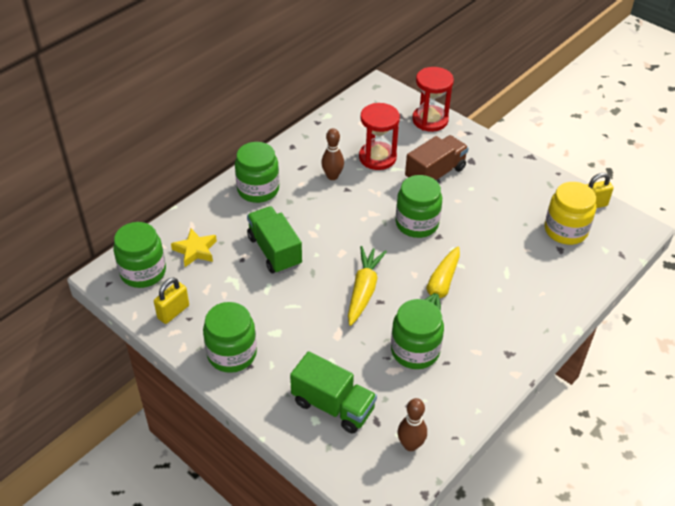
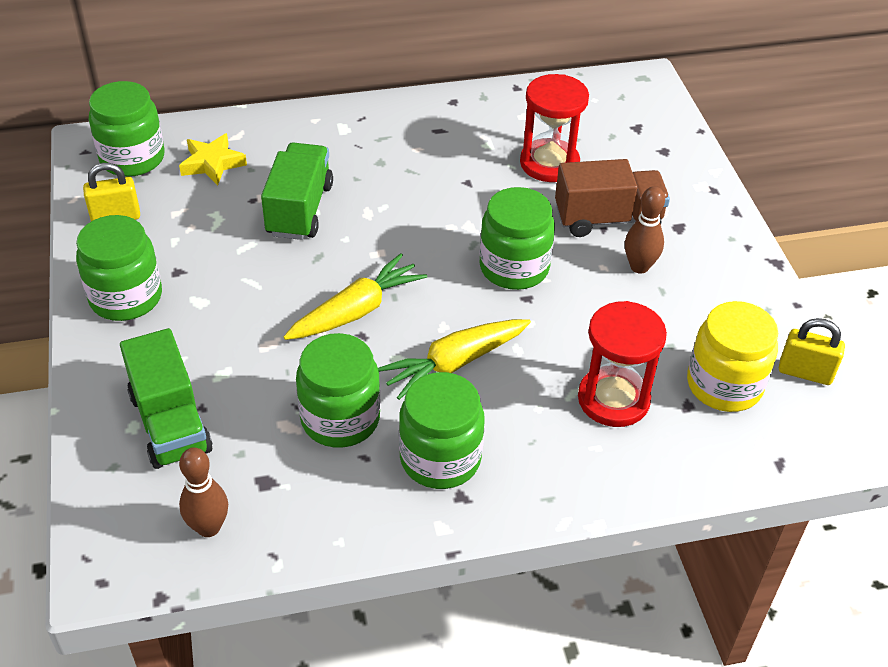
camera: 35 degrees right, 0 degrees up
green jar [235,142,279,203] -> green jar moved to [399,372,485,489]
brown bowling pin [321,128,344,180] -> brown bowling pin moved to [625,186,665,274]
red hourglass [412,67,454,132] -> red hourglass moved to [578,301,667,427]

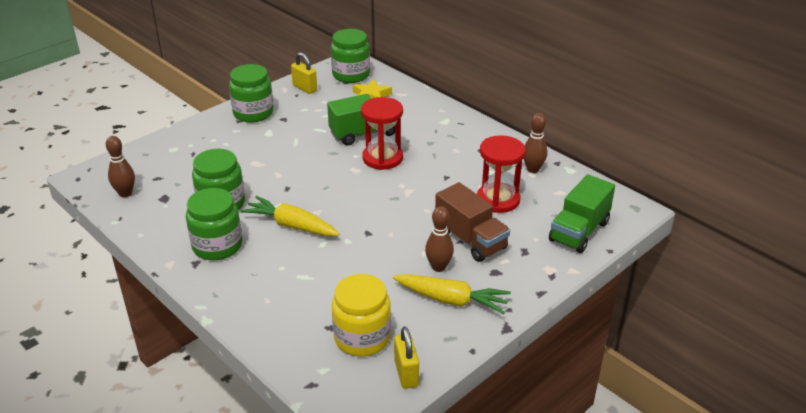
camera: 60 degrees right, 10 degrees down
green truck [120,328,213,469] -> green truck moved to [549,174,615,253]
yellow carrot [284,253,427,340] -> yellow carrot moved to [393,274,511,314]
green jar [480,187,555,290] -> none
red hourglass [578,301,667,427] -> red hourglass moved to [361,97,403,170]
none -> brown bowling pin [523,113,547,173]

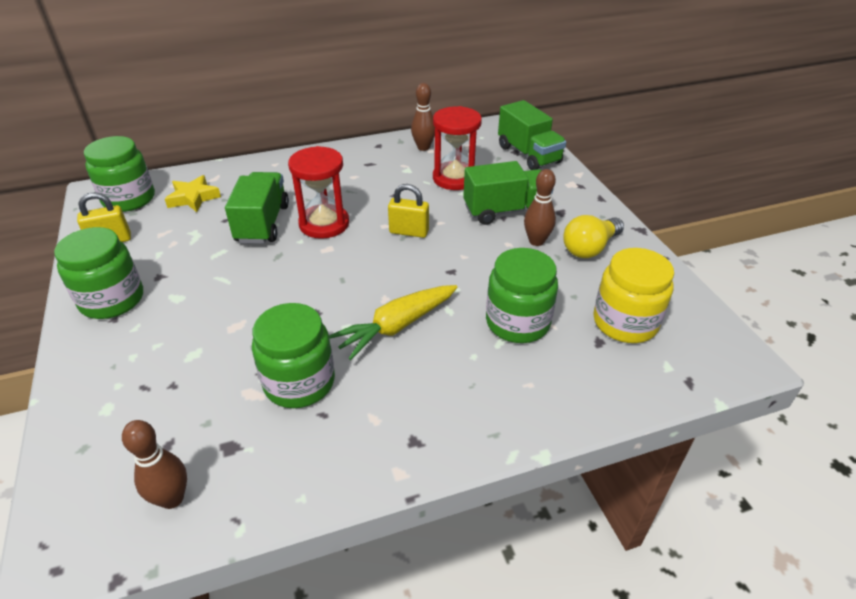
camera: 65 degrees left, 5 degrees up
green jar [186,188,242,261] -> green jar moved to [486,248,558,343]
yellow carrot [393,274,511,314] -> yellow light bulb [563,215,624,258]
yellow padlock [394,327,419,389] -> yellow padlock moved to [388,184,429,238]
brown truck [435,182,510,262] -> green truck [463,161,553,225]

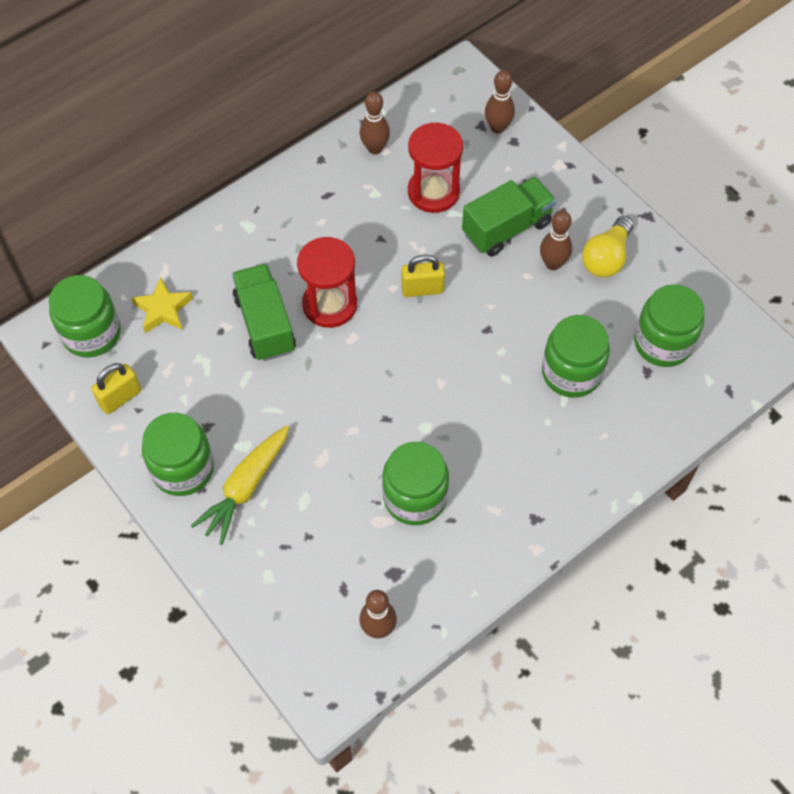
camera: 20 degrees left, 20 degrees up
yellow carrot [329,285,457,360] -> yellow carrot moved to [191,426,289,545]
green truck [498,100,566,170] -> brown bowling pin [485,70,515,134]
yellow jar [594,248,674,343] -> green jar [634,284,704,367]

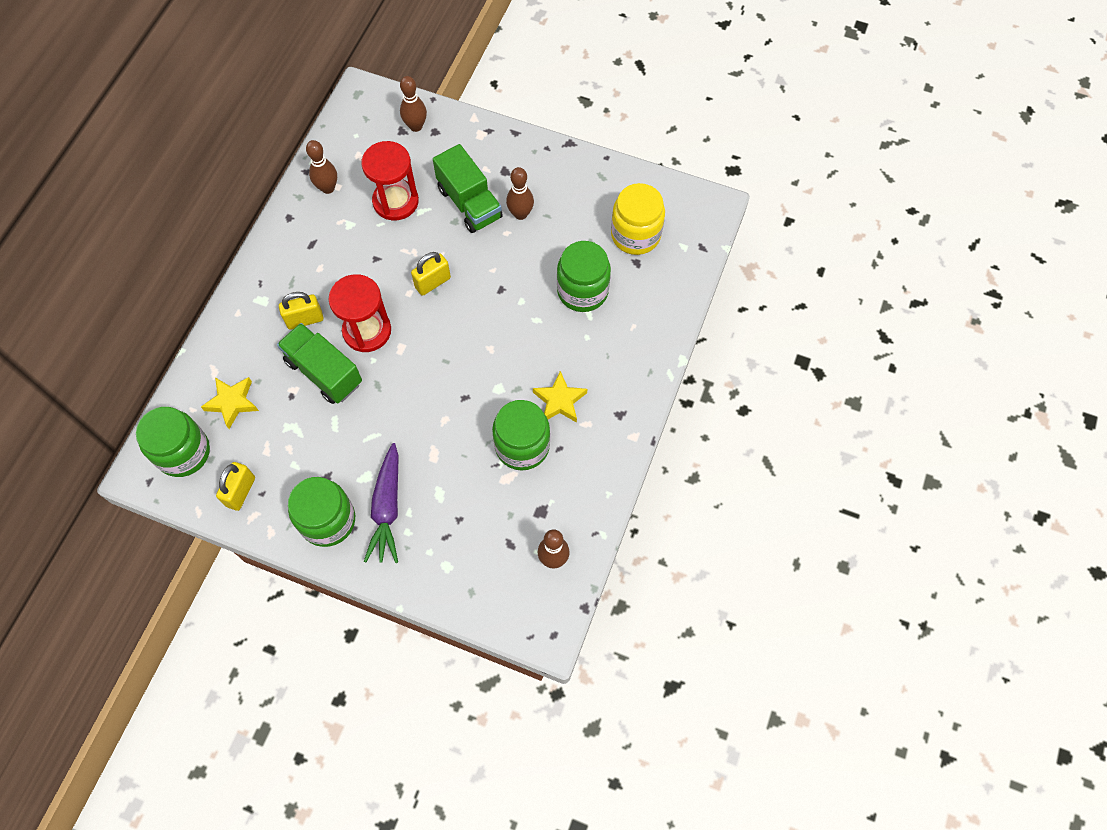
camera: 30 degrees left, 5 degrees up
yellow carrot [191,426,289,545] -> purple carrot [364,443,399,563]
green truck [462,177,556,257] -> green truck turned 120 degrees clockwise [433,144,503,233]
yellow light bulb [582,216,633,277] -> none
green jar [634,284,704,367] -> yellow jar [611,183,665,255]
none -> yellow padlock [279,292,323,330]
none -> yellow star [533,371,587,423]

